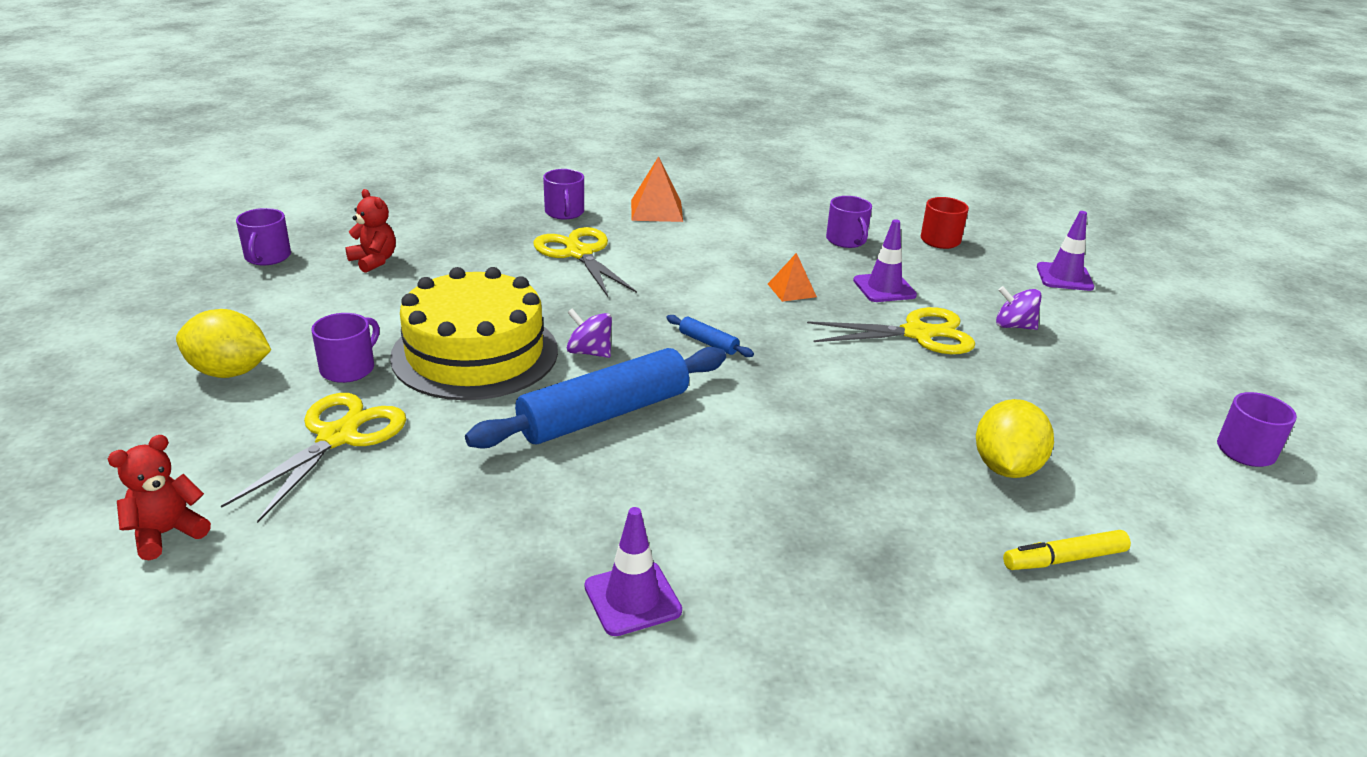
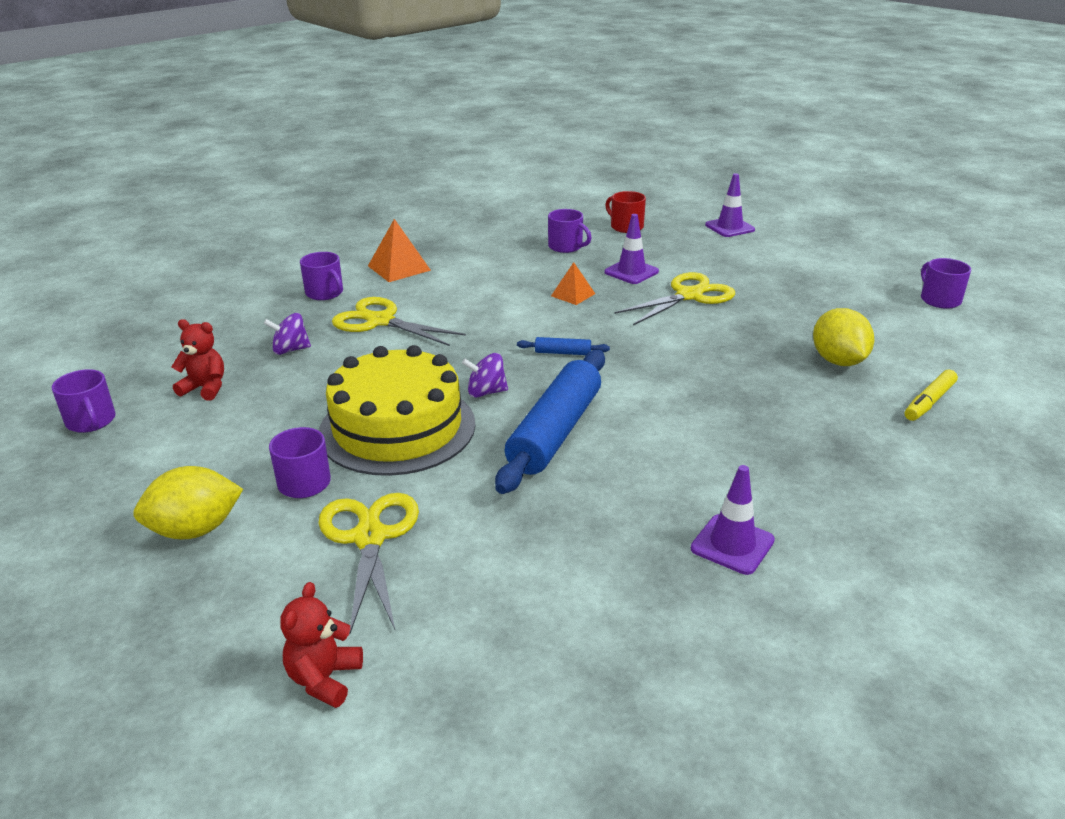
camera: 30 degrees left, 0 degrees up
purple spinning top [996,286,1042,330] -> purple spinning top moved to [264,313,311,355]

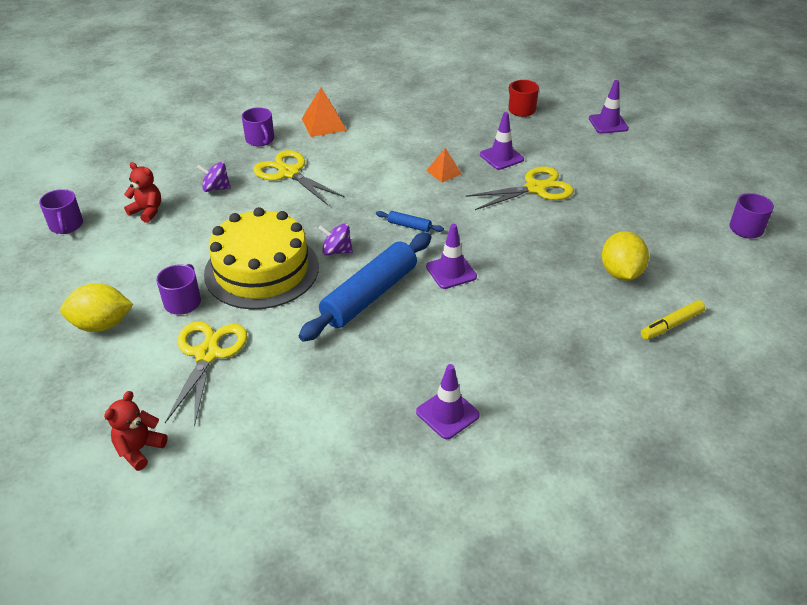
camera: 15 degrees right, 10 degrees up
purple mug [548,209,592,253] -> none
none -> purple traffic cone [426,224,477,289]

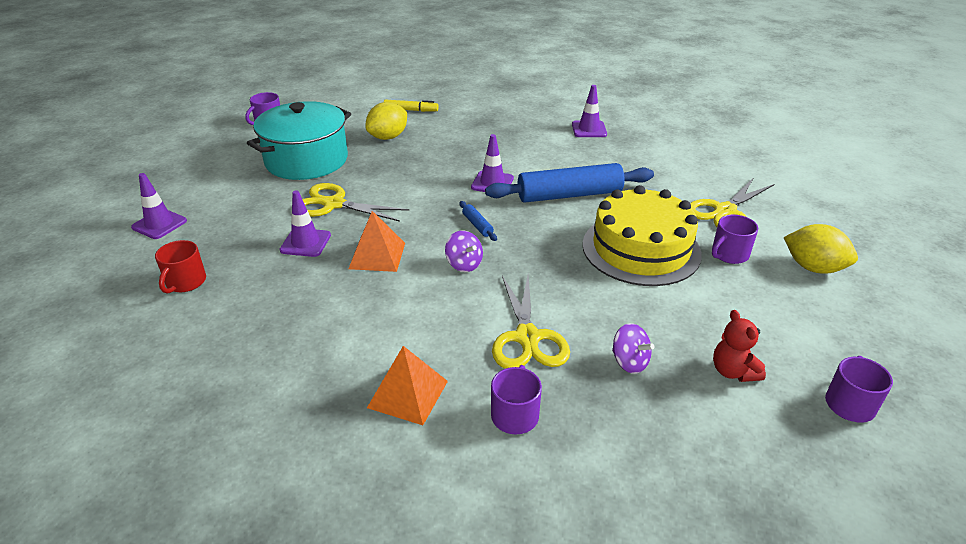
camera: 140 degrees left, 5 degrees down
red teddy bear [104,391,168,471] -> none
purple spinning top [318,223,353,256] -> purple spinning top moved to [445,230,483,272]
orange pyramid [426,148,462,183] -> orange pyramid [349,211,405,272], size x1.55
none -> turquoise pot [247,101,351,180]

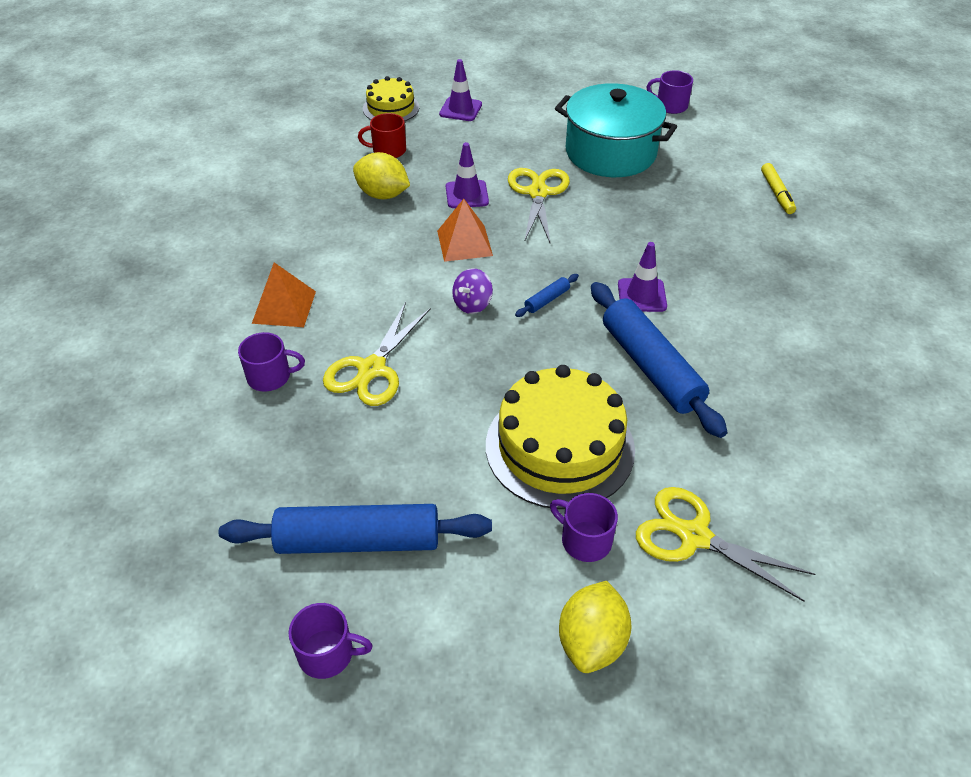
camera: 75 degrees right, 10 degrees up
yellow lemon [365,102,407,140] -> yellow lemon moved to [353,152,410,199]
yellow scissors [492,274,570,369] -> yellow scissors turned 45 degrees counterclockwise [323,302,431,406]
purple traffic cone [572,85,607,137] -> none
purple spinning top [612,323,655,374] -> none
red teddy bear [713,310,766,382] -> blue rolling pin [219,504,492,554]
none -> yellow cake [363,76,419,121]

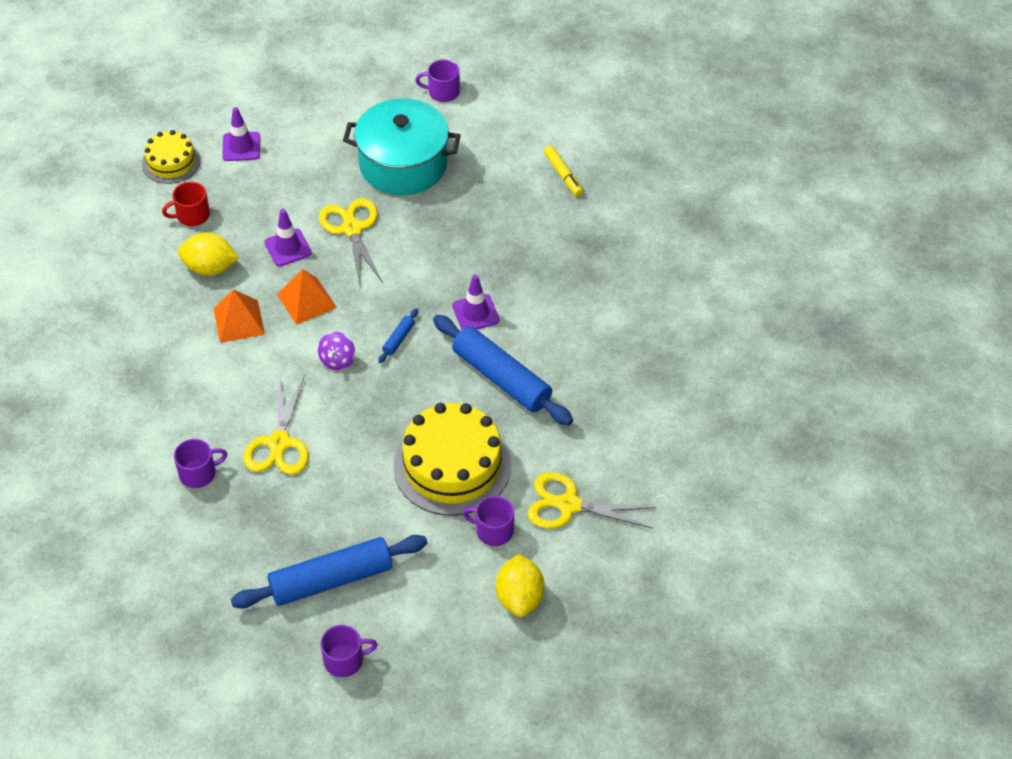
camera: 20 degrees left, 5 degrees up
orange pyramid [252,262,316,327] -> orange pyramid moved to [214,289,265,343]

